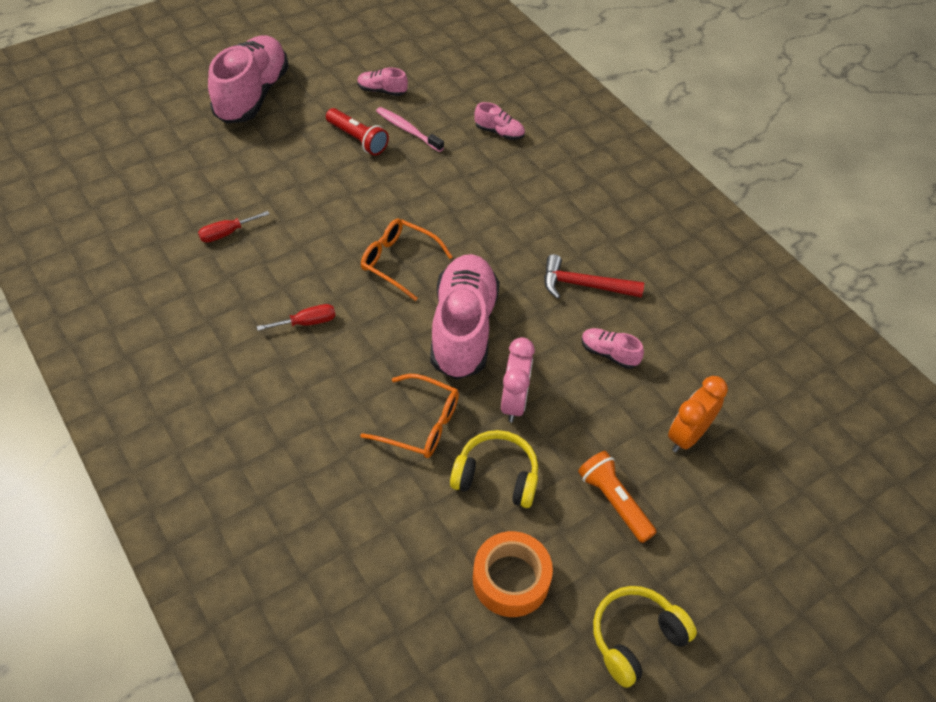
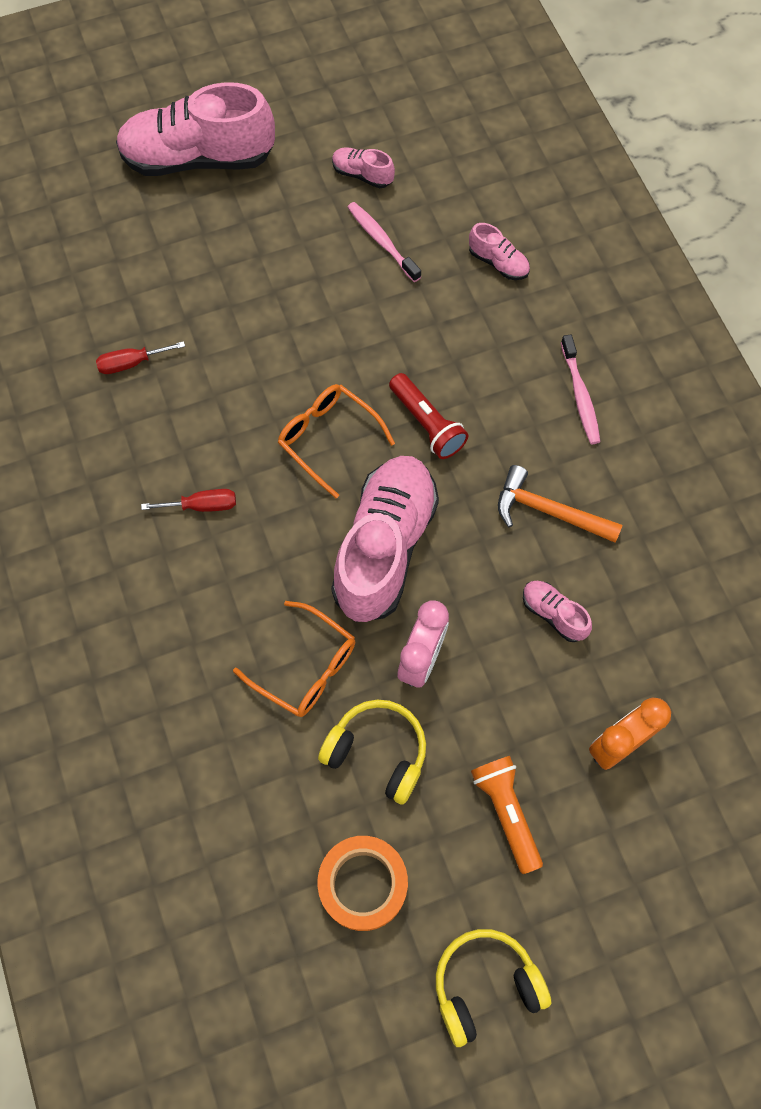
camera: 15 degrees right, 15 degrees up
pink shoe [208,35,289,124] -> pink shoe turned 120 degrees counterclockwise [116,82,275,176]
red flashlight [326,108,389,155] -> red flashlight moved to [389,373,468,459]
red hammer [544,254,644,299] -> orange hammer [498,465,623,543]
none -> pink toothbrush [561,334,601,444]

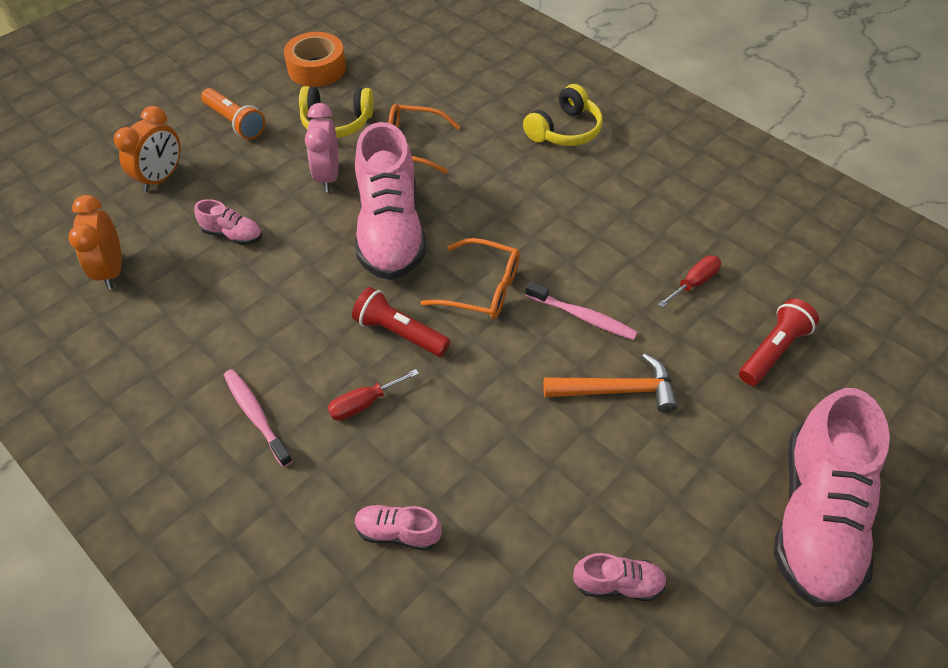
camera: 155 degrees right, 15 degrees down
pink shoe [116,82,275,176] -> pink shoe turned 135 degrees clockwise [774,388,890,607]
red screwdriver [141,489,236,512] -> red screwdriver moved to [328,369,419,421]
pink toothbrush [348,202,421,282] -> pink toothbrush moved to [525,282,638,340]
yellow headphones [436,929,551,1047] -> yellow headphones moved to [523,84,603,146]
orange hammer [498,465,623,543] -> orange hammer moved to [543,353,678,413]
none -> orange clock [68,195,122,289]
none -> red flashlight [739,299,819,386]

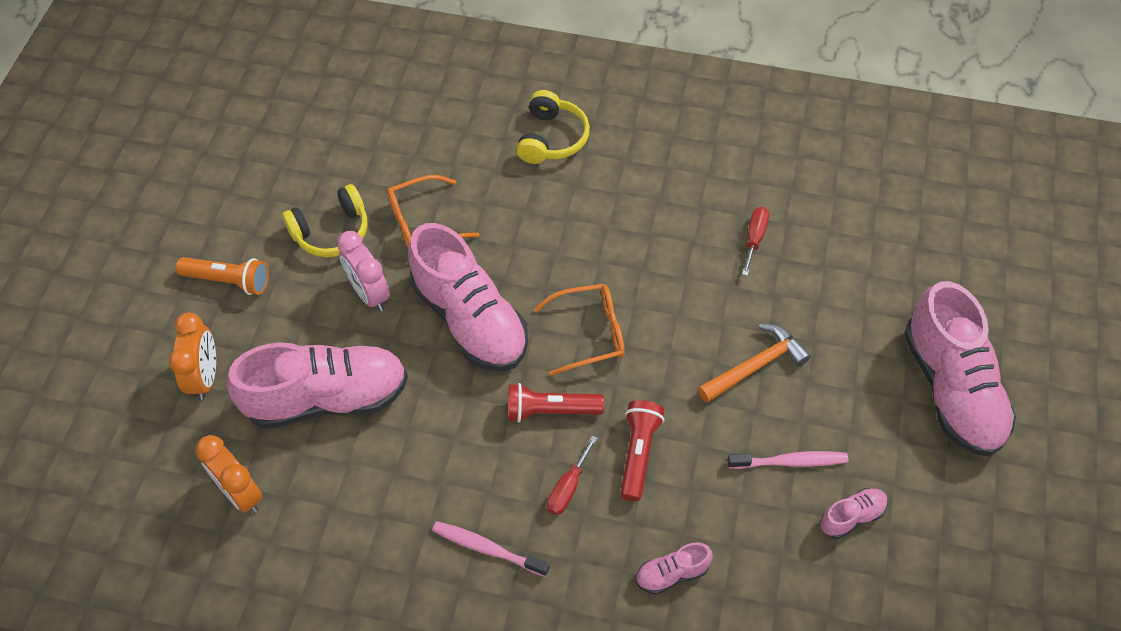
camera: 30 degrees left, 5 degrees up
pink shoe [194,199,262,245] -> pink shoe [227,342,408,429], size x2.31
orange tape [284,32,346,87] -> none
pink toothbrush [525,282,638,340] -> pink toothbrush moved to [727,451,848,469]
red flashlight [739,299,819,386] -> red flashlight moved to [620,400,665,501]

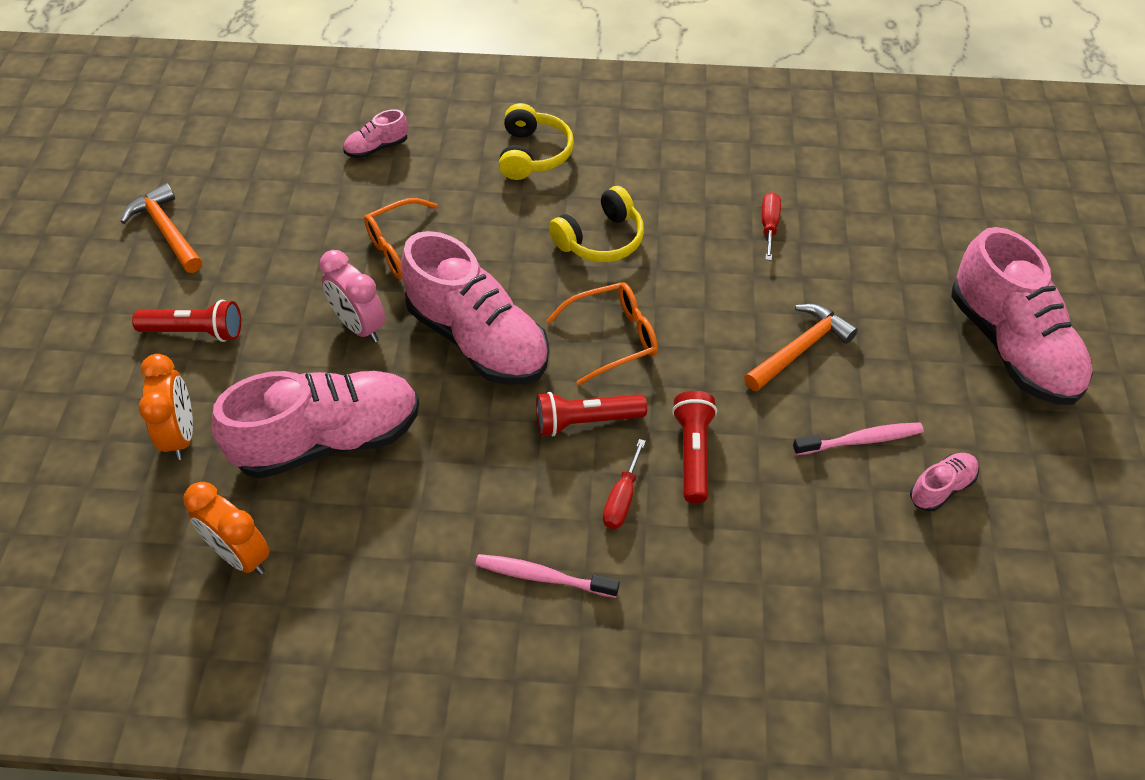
camera: 10 degrees left, 5 degrees down
orange flashlight [176,257,269,295] -> red flashlight [132,300,241,342]
yellow headphones [282,184,367,257] -> yellow headphones moved to [549,186,644,262]
pink shoe [636,543,713,595] -> pink shoe moved to [343,109,408,158]
none -> orange hammer [120,183,202,273]

